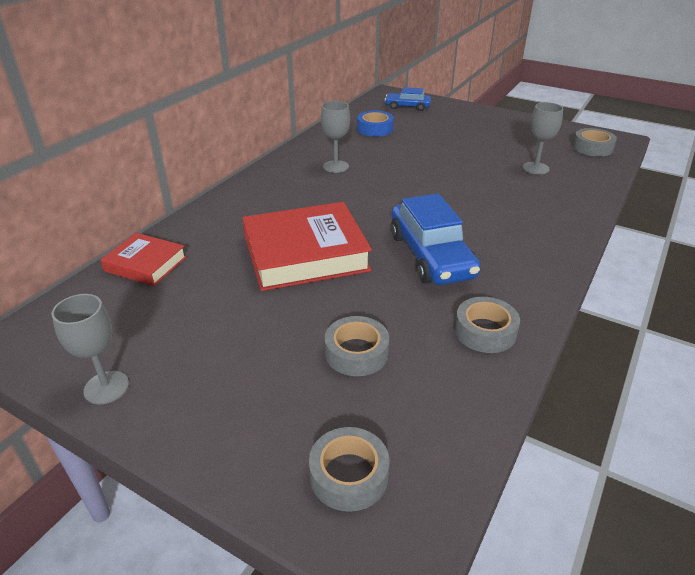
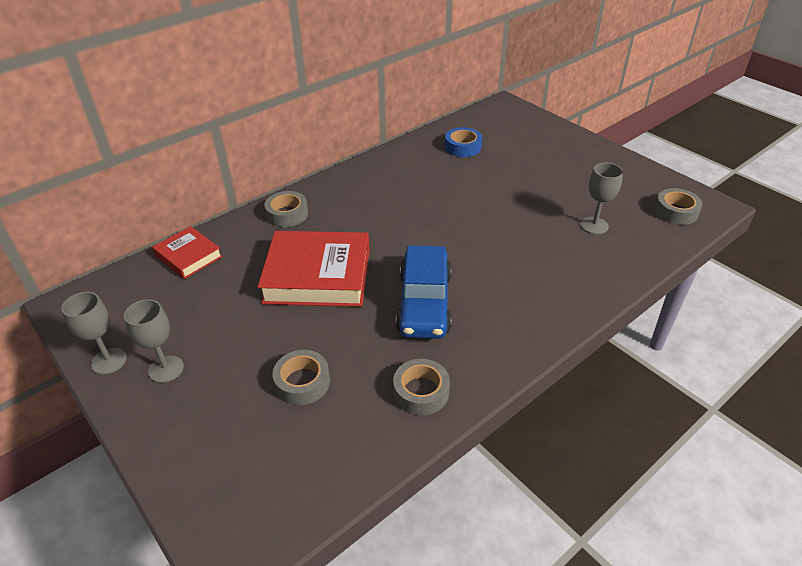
camera: 20 degrees right, 5 degrees up
grey tape [309,427,390,512] -> grey tape moved to [265,191,308,227]
grey goblet [321,101,350,173] -> grey goblet moved to [124,299,184,383]
blue car [385,87,431,111] -> none

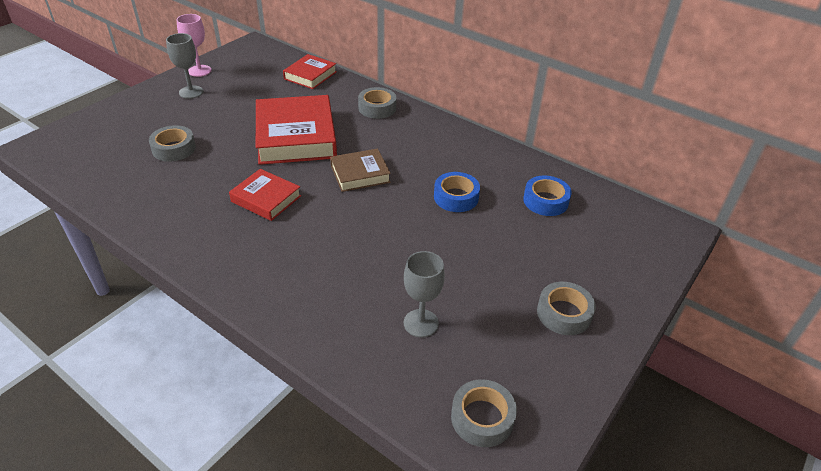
camera: 75 degrees right, 0 degrees up
grey goblet [61,292,127,374] -> pink goblet [177,14,212,77]
grey tape [393,359,450,415] -> grey tape moved to [537,282,596,335]
blue car [396,246,452,339] -> red book [229,169,301,221]
none -> brown book [330,149,391,192]
none -> blue tape [434,172,480,212]

